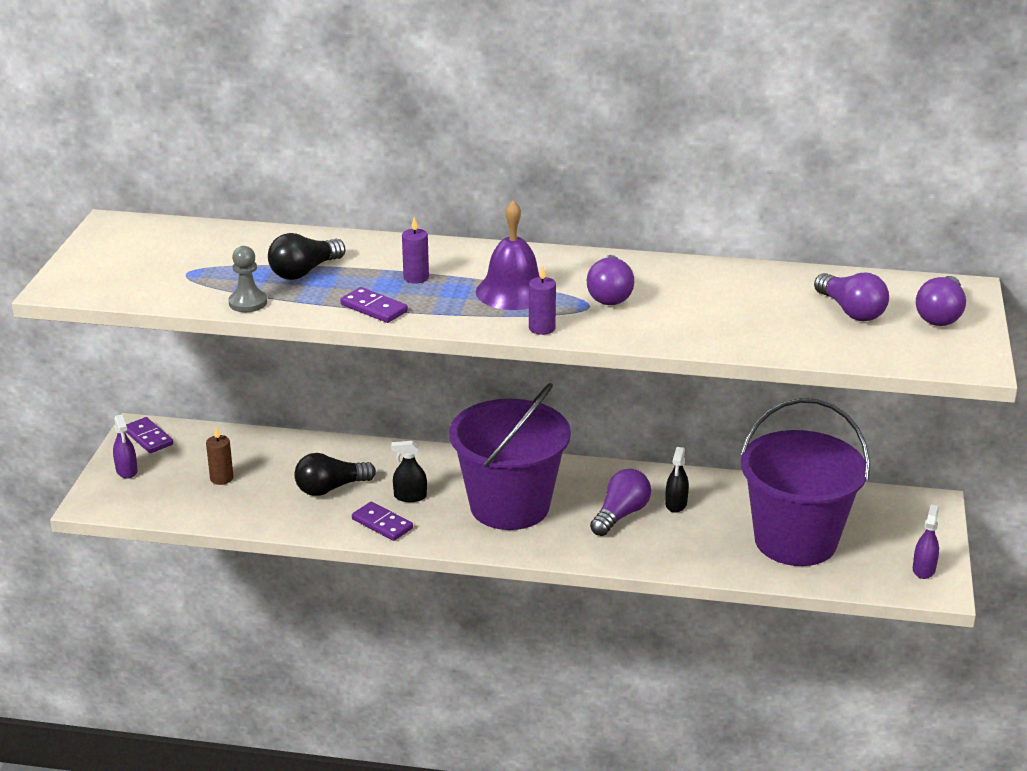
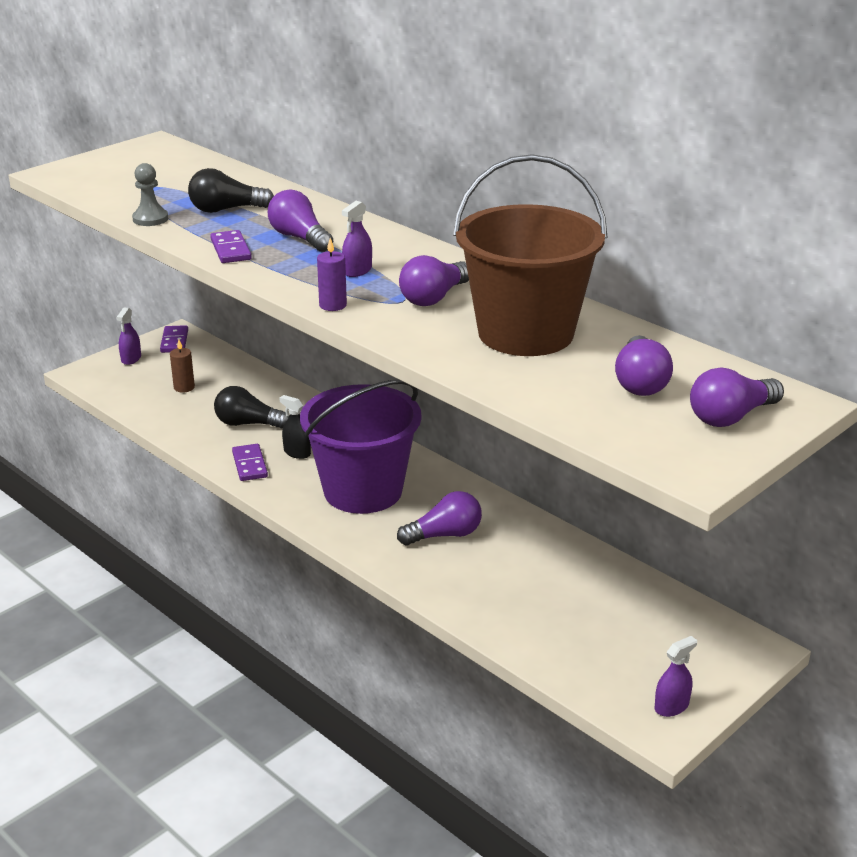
camera: 35 degrees right, 0 degrees up
purple candle [402,217,429,284] -> purple light bulb [268,190,333,252]
purple bell [476,200,540,310] -> purple spray bottle [342,201,372,277]
black spray bottle [665,447,689,513] -> none
purple bucket [740,398,870,566] -> none
none -> brown bucket [453,154,608,356]

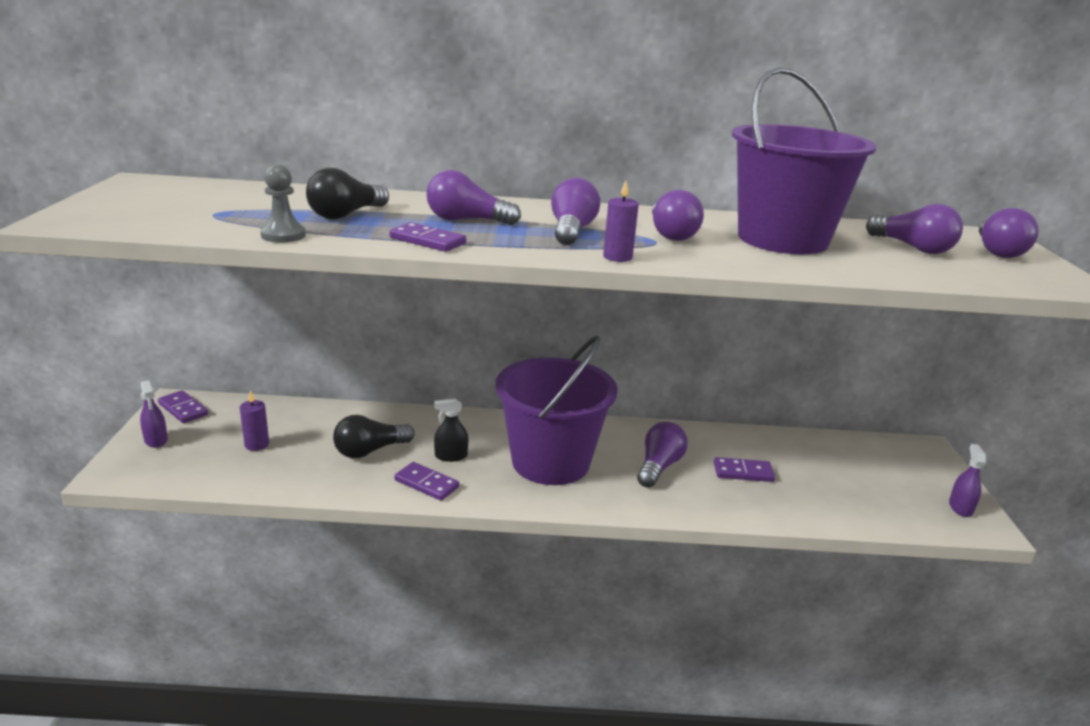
camera: 45 degrees left, 5 degrees down
brown candle [170,340,195,393] -> purple candle [240,390,269,451]
purple spray bottle [342,201,372,277] -> purple light bulb [551,178,600,245]
brown bucket [453,154,608,356] -> purple bucket [732,67,876,254]
none -> purple domino [714,457,775,482]

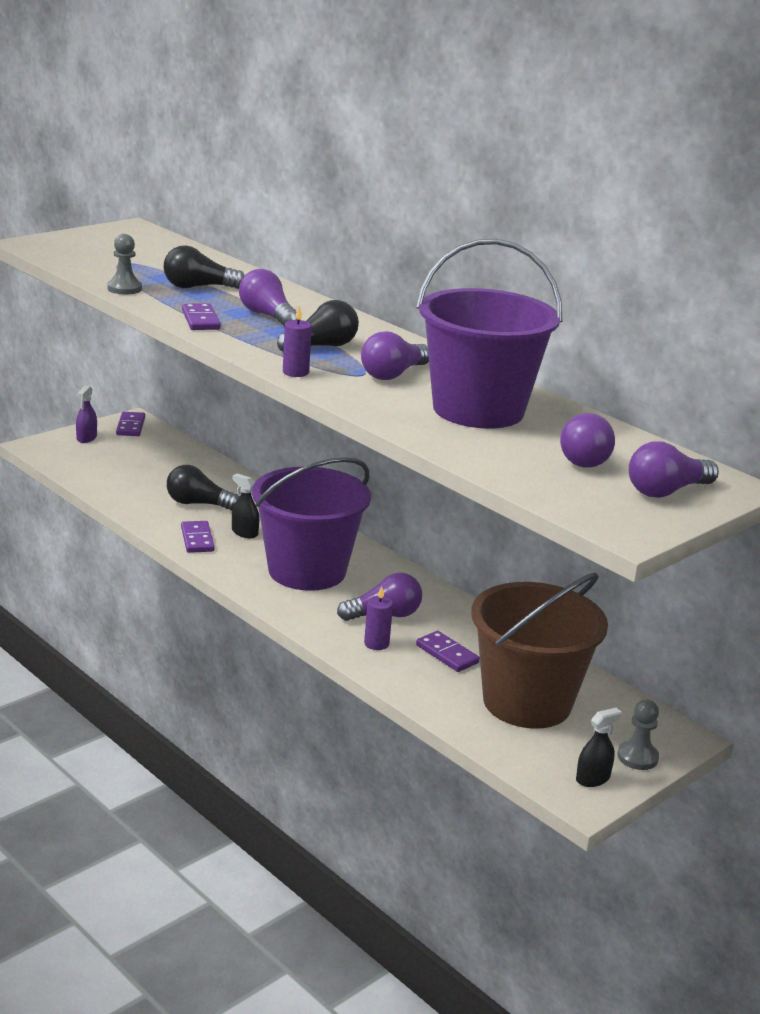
camera: 45 degrees right, 0 degrees up
purple candle [240,390,269,451] -> purple candle moved to [364,586,393,650]
purple light bulb [551,178,600,245] -> black light bulb [277,300,359,352]
purple spray bottle [949,444,986,517] -> black spray bottle [576,708,622,787]
none -> brown bucket [471,573,608,729]
none -> grey pawn [617,699,659,770]

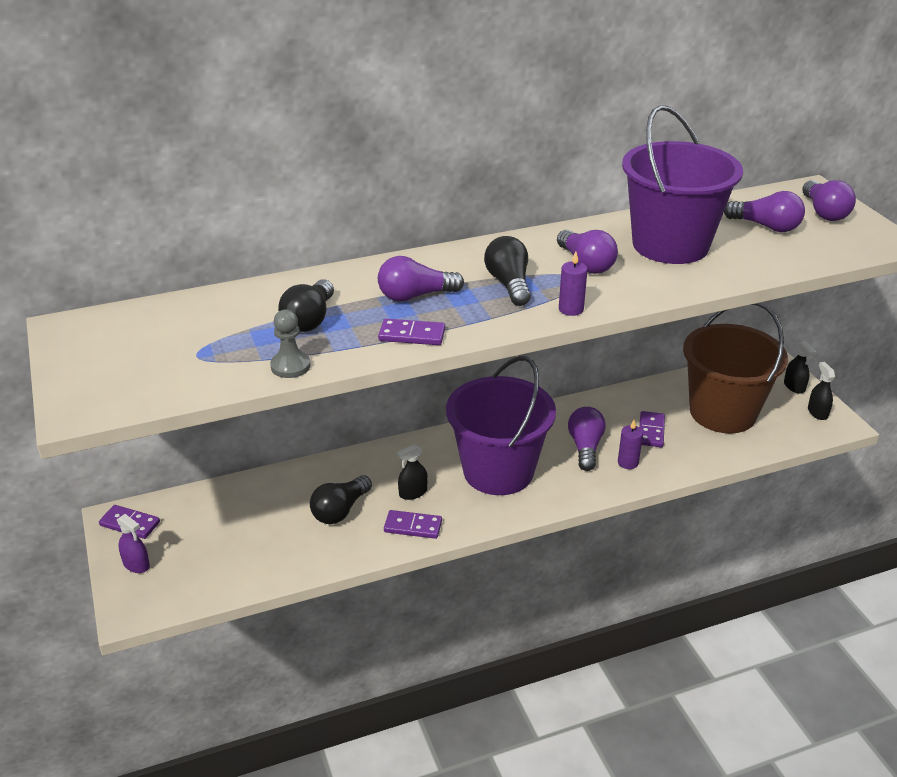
camera: 65 degrees left, 10 degrees up
purple domino [416,631,480,672] -> purple domino turned 60 degrees counterclockwise [639,411,665,447]
grey pawn [617,699,659,770] -> black spray bottle [784,341,816,394]

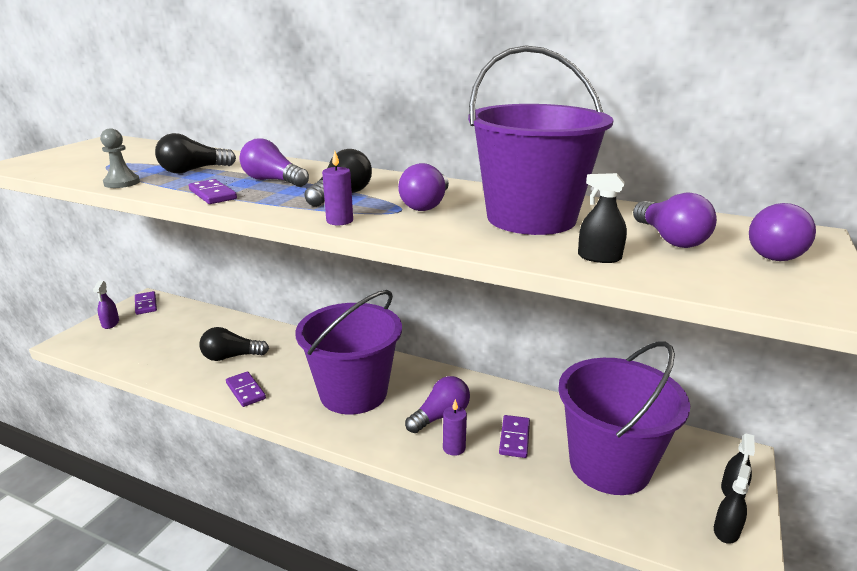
camera: 45 degrees right, 10 degrees down
black spray bottle [397,444,428,500] -> black spray bottle moved to [578,173,627,263]
purple domino [639,411,665,447] -> purple domino turned 45 degrees counterclockwise [499,415,530,458]
brown bucket [683,303,788,433] -> purple bucket [558,341,690,495]

